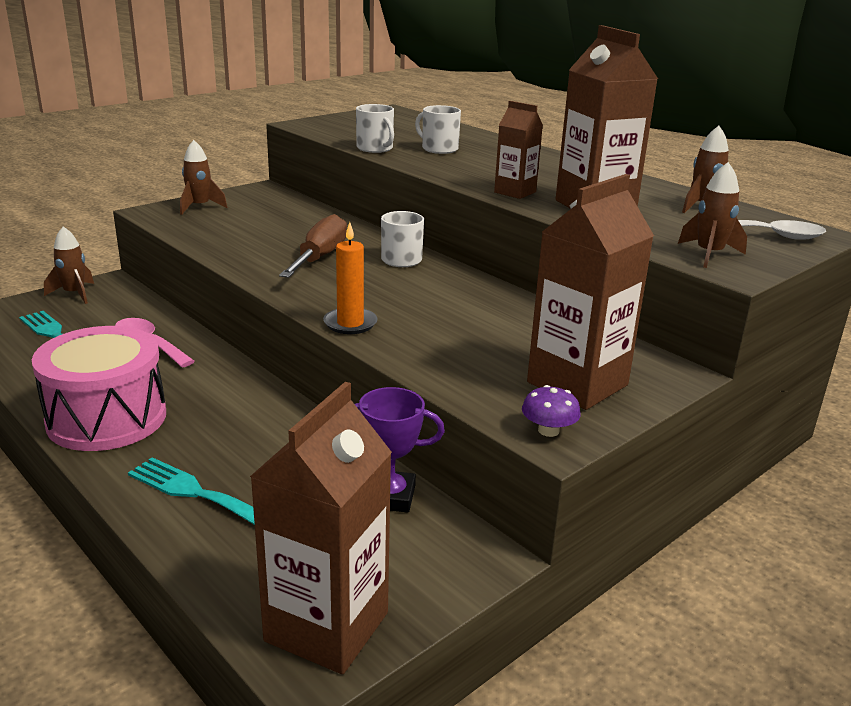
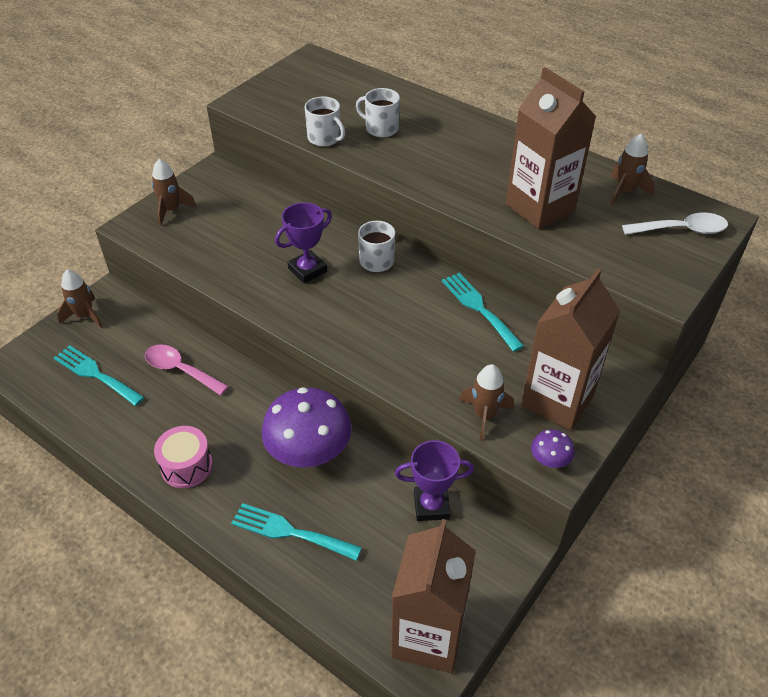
camera: 10 degrees left, 20 degrees up
pink drum [32,326,166,451] -> pink drum [154,426,213,488], size x0.56
brown screwdriver [279,214,347,278] -> purple trophy [275,202,332,284]
orange candle [323,222,378,334] -> none
brown carton [494,101,543,199] -> none
brown rocket [678,162,747,268] -> brown rocket moved to [459,364,514,441]
none -> purple mushroom [262,387,352,467]
none -> turquoise fork [442,273,524,352]

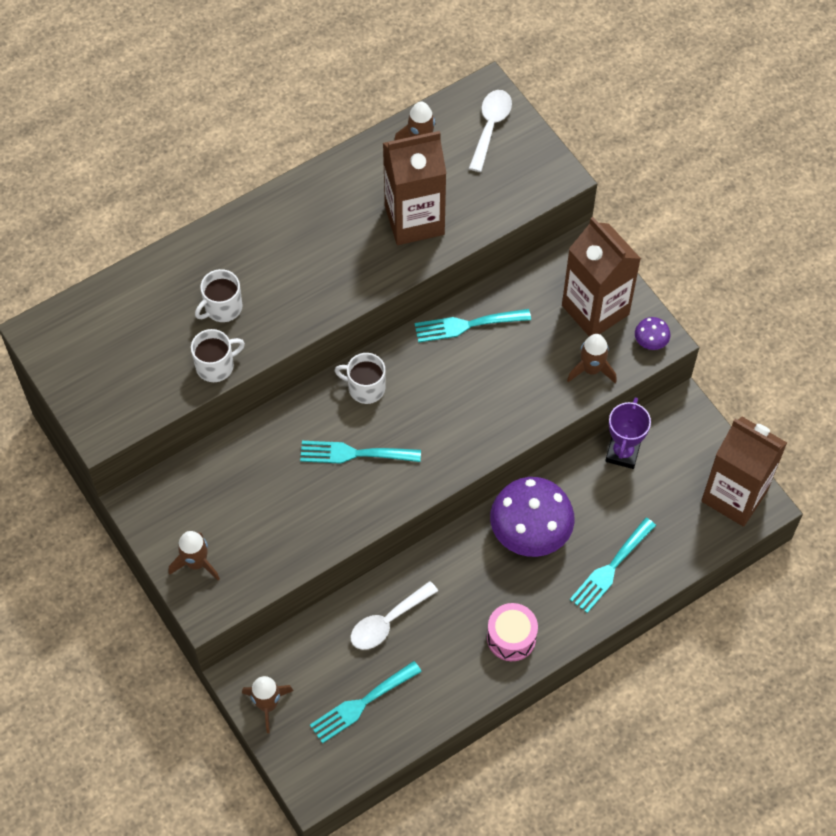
camera: 70 degrees left, 15 degrees up
pink spoon [145,344,229,395] -> white spoon [351,581,438,650]
purple trophy [275,202,332,284] -> turquoise fork [300,441,421,464]

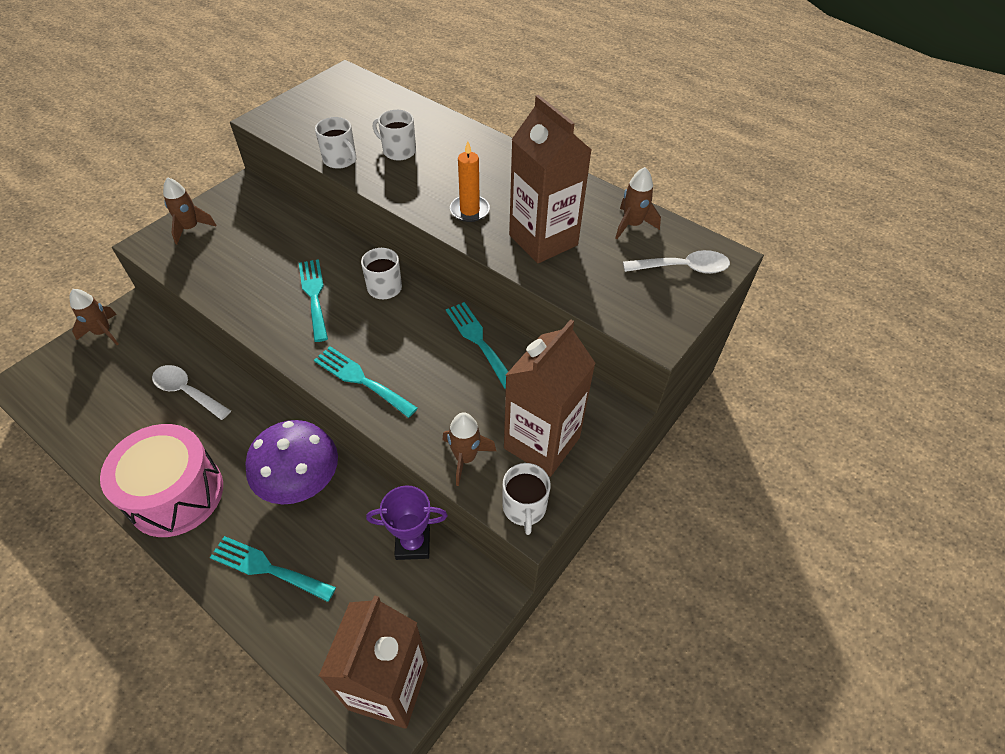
camera: 70 degrees right, 10 degrees down
turquoise fork [310,661,422,744] -> turquoise fork moved to [314,346,418,418]
pink drum [487,603,538,661] -> pink drum [100,424,223,537], size x1.79
purple mushroom [635,317,670,350] -> white mug [503,463,551,535]
none -> orange candle [450,141,490,222]

